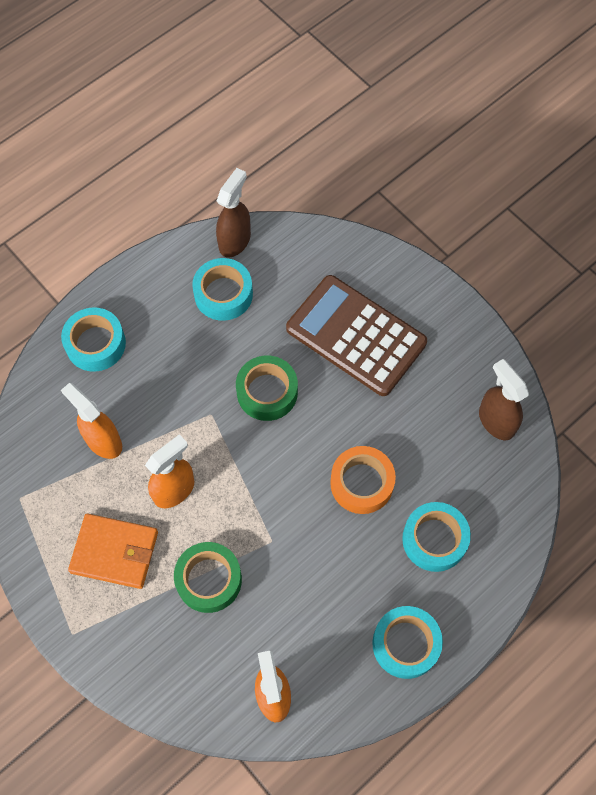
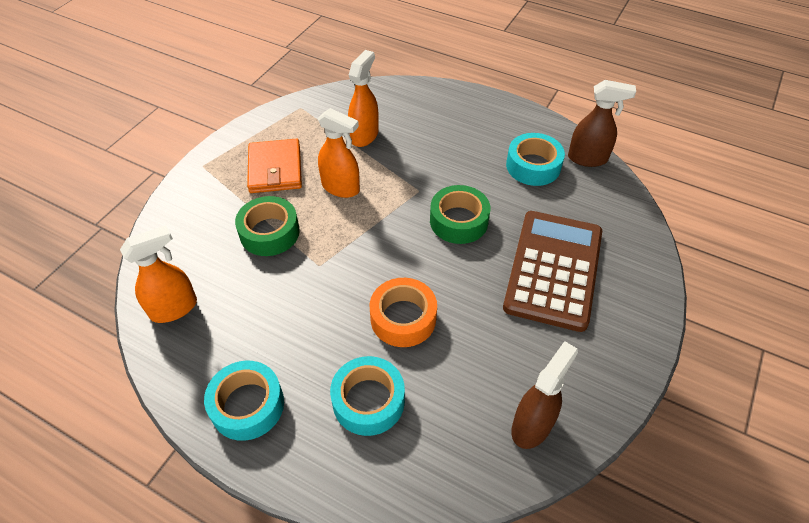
camera: 70 degrees right, 15 degrees down
turquoise tape [61,307,126,372] -> none

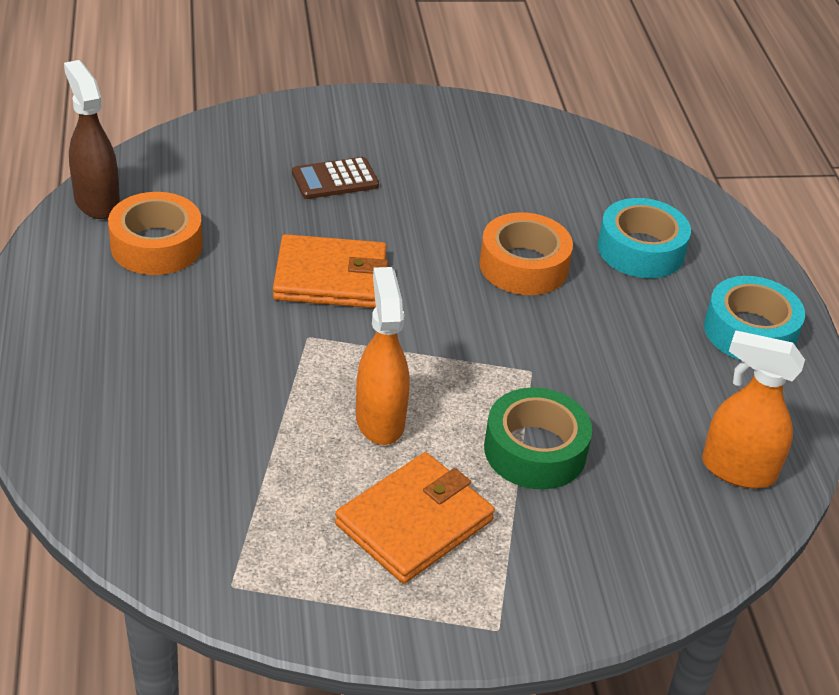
camera: 130 degrees left, 10 degrees down
orange spray bottle [348,50,379,147] -> none
green tape [430,185,491,244] -> orange wallet [273,234,388,308]
brown calculator [503,211,602,332] -> brown calculator [292,157,379,199], size x0.44
turquoise tape [506,133,565,186] -> orange tape [108,192,202,275]
brown spray bottle [511,341,578,449] -> none

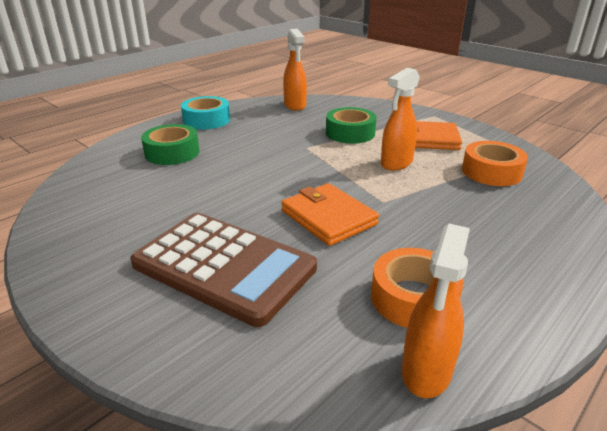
camera: 125 degrees left, 10 degrees down
brown spray bottle [64,60,120,219] -> orange spray bottle [402,224,470,398]
brown calculator [292,157,379,199] -> brown calculator [130,213,317,327], size x2.26
orange tape [479,212,573,295] -> orange tape moved to [462,141,528,186]
turquoise tape [598,198,691,278] -> green tape [141,124,199,165]

